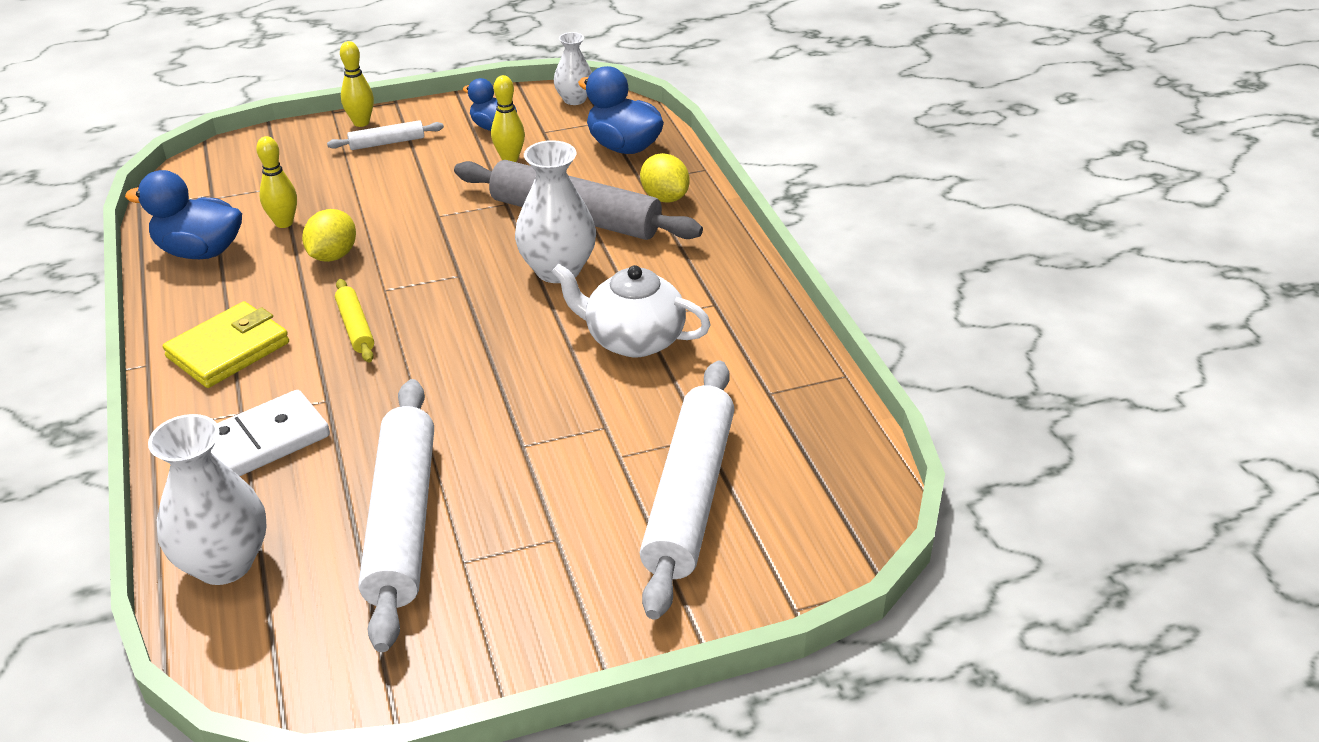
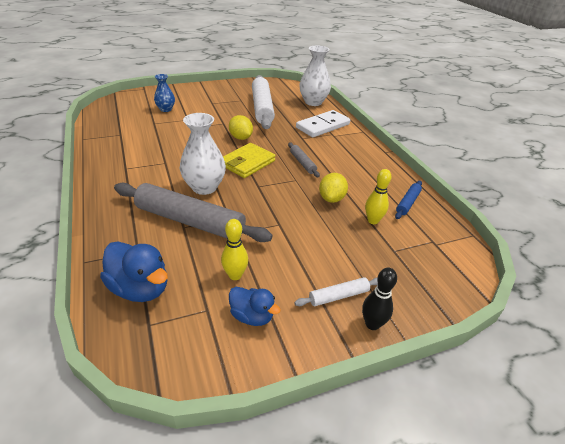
camera: 175 degrees right, 0 degrees up
blue duck [125,170,242,259] -> blue rolling pin [395,181,422,219]
yellow wallet [162,301,289,388] -> yellow wallet moved to [223,143,275,178]
yellow rolling pin [335,279,374,362] -> grey rolling pin [288,142,320,177]
yellow bowling pin [340,41,374,127] -> black bowling pin [362,268,397,330]
white teapot [552,263,711,357] -> none
white vase [554,32,592,105] -> none
yellow lemon [640,153,690,203] -> yellow lemon moved to [229,115,253,140]
white rolling pin [640,360,735,619] -> blue vase [154,74,175,112]

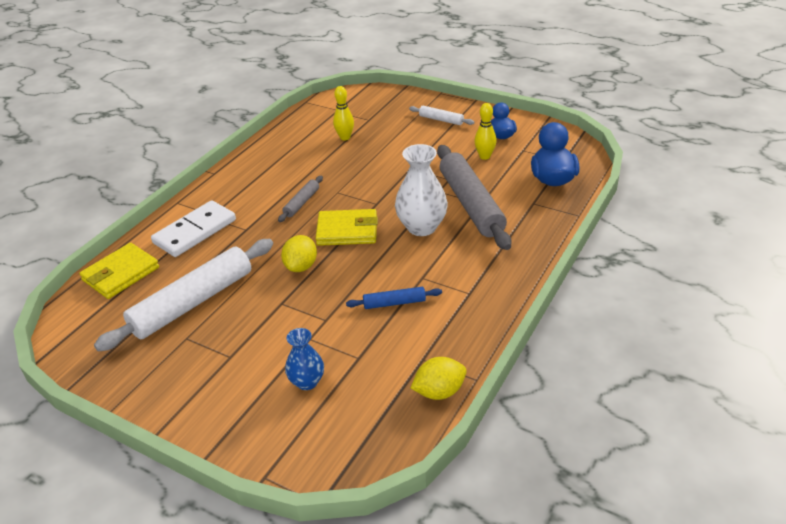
camera: 125 degrees left, 0 degrees up
white domino [296,110,350,137] -> white domino turned 60 degrees counterclockwise [151,200,236,257]
white vase [299,46,331,106] -> yellow wallet [79,243,159,299]
yellow lemon [319,173,348,203] -> yellow lemon moved to [411,357,467,400]
black bowling pin [362,268,397,330] -> none
blue rolling pin [395,181,422,219] -> blue rolling pin moved to [346,287,442,309]

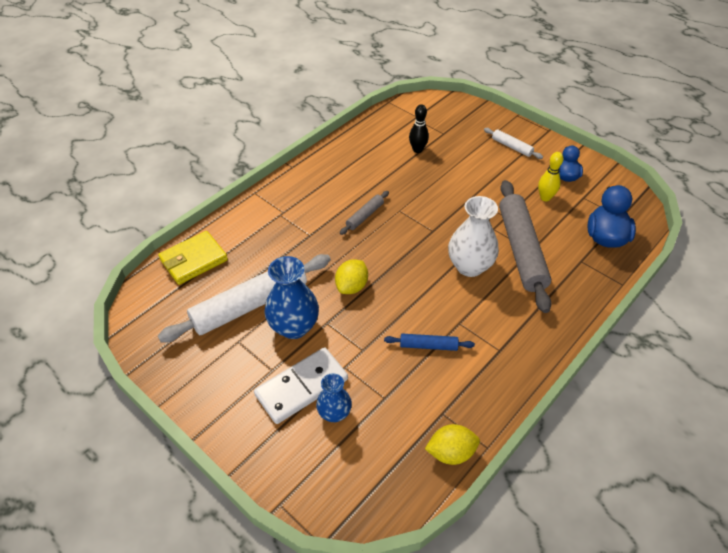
camera: 10 degrees right, 10 degrees up
white domino [151,200,236,257] -> white domino moved to [254,347,348,424]
yellow wallet [315,209,378,246] -> none
yellow bowling pin [333,86,354,141] -> black bowling pin [409,104,429,153]
none -> blue vase [264,256,319,339]

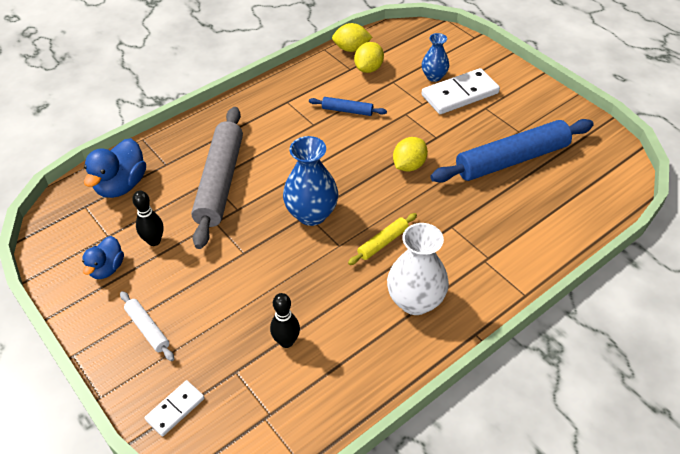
camera: 170 degrees left, 0 degrees up
yellow wallet [158,231,228,285] -> none
white rolling pin [158,254,331,342] -> blue rolling pin [430,119,594,183]
blue vase [264,256,319,339] -> blue vase moved to [283,136,339,226]
grey rolling pin [340,191,389,235] -> yellow rolling pin [348,213,417,265]
white vase [448,196,499,277] -> white vase moved to [387,223,449,315]
yellow bowling pin [538,152,563,201] -> black bowling pin [132,191,163,246]
none -> white domino [145,380,205,436]
none -> yellow lemon [354,42,384,73]

